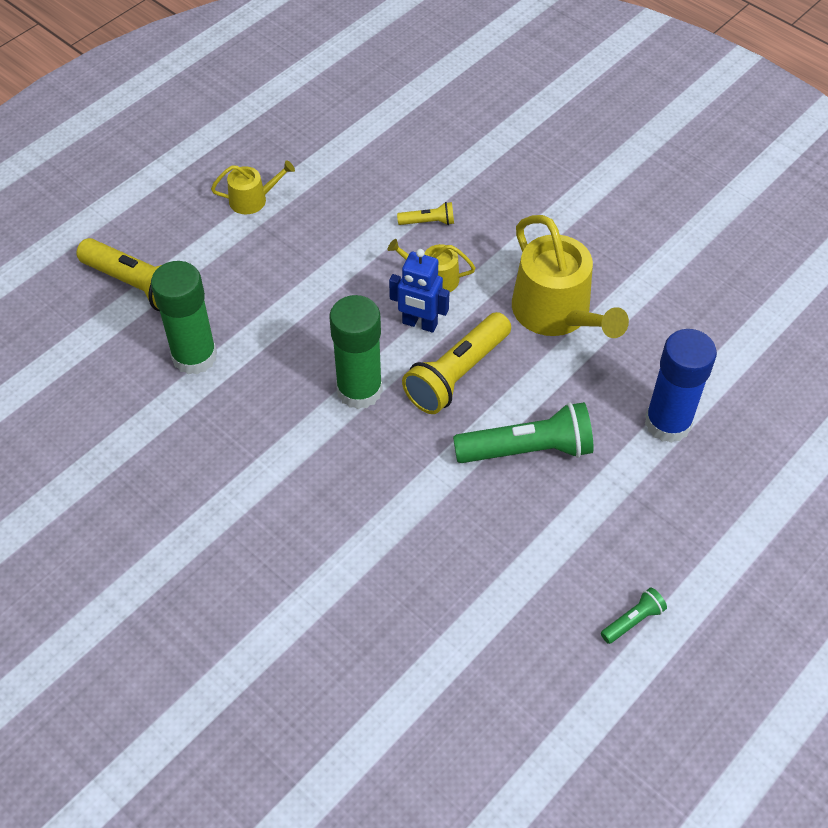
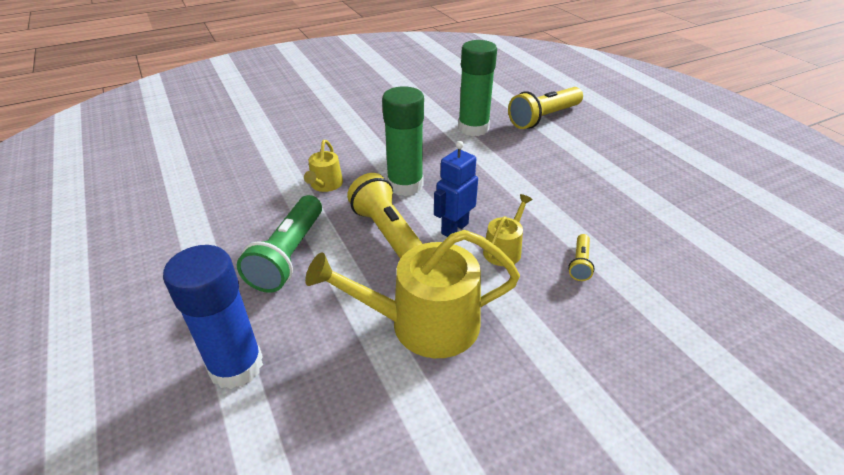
camera: 110 degrees right, 15 degrees down
yellow watering can [211,160,295,214] -> yellow watering can moved to [304,140,343,192]
green flashlight [601,587,667,644] -> none

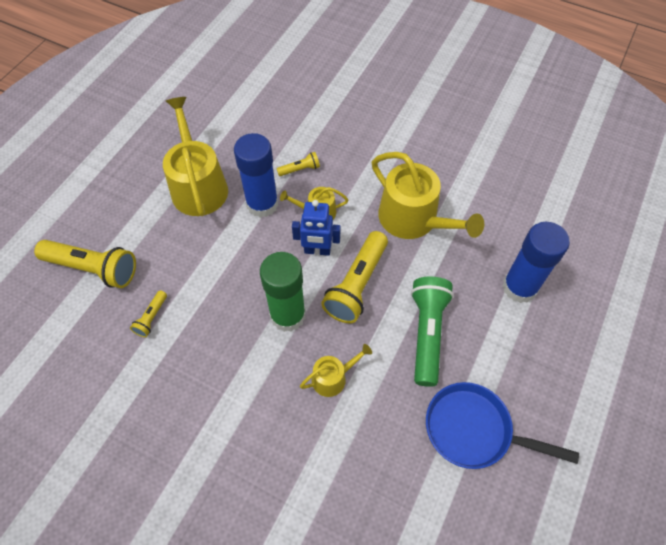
camera: 125 degrees left, 20 degrees up
green flashlight [237,195,322,293] -> green flashlight turned 60 degrees counterclockwise [411,277,454,387]
green glue stick [458,40,497,136] -> yellow flashlight [130,290,167,337]
none -> yellow watering can [163,97,228,216]
none -> blue glue stick [234,133,279,218]
none -> blue pan [426,382,579,469]

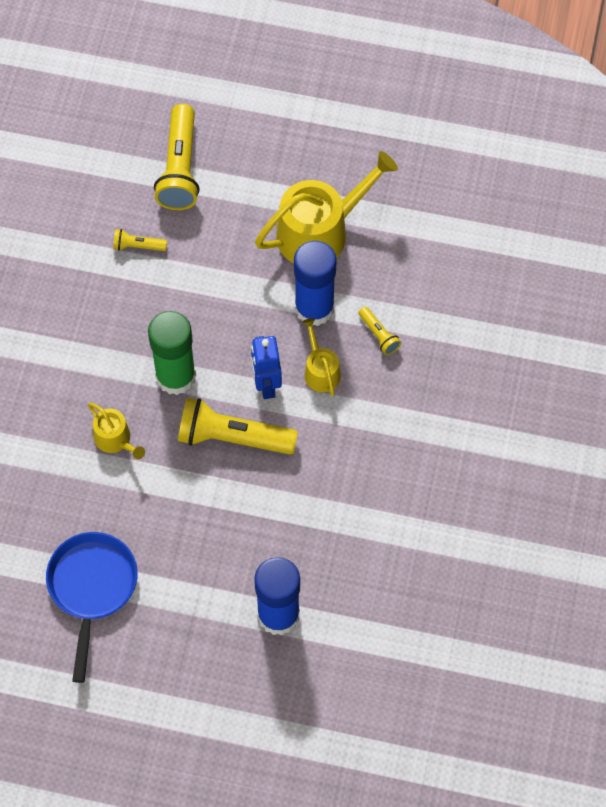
camera: 75 degrees right, 5 degrees up
yellow watering can [372,152,484,239] -> none
green flashlight [411,277,454,387] -> none

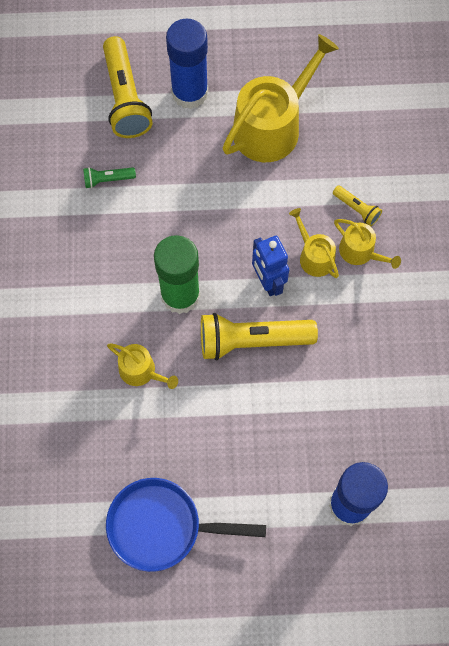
camera: 15 degrees left, 5 degrees up
blue pan [46,532,138,683] -> blue pan turned 75 degrees counterclockwise [106,478,266,572]
yellow flashlight [113,229,167,251] -> green flashlight [83,167,136,188]
blue glue stick [294,241,337,326] -> blue glue stick moved to [166,19,208,109]
none -> yellow watering can [334,219,401,269]

